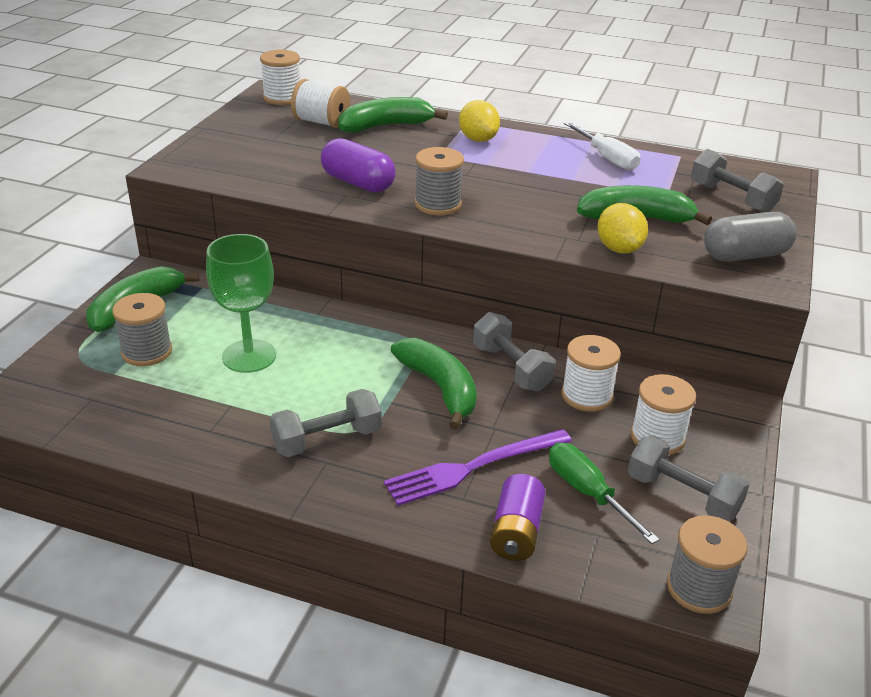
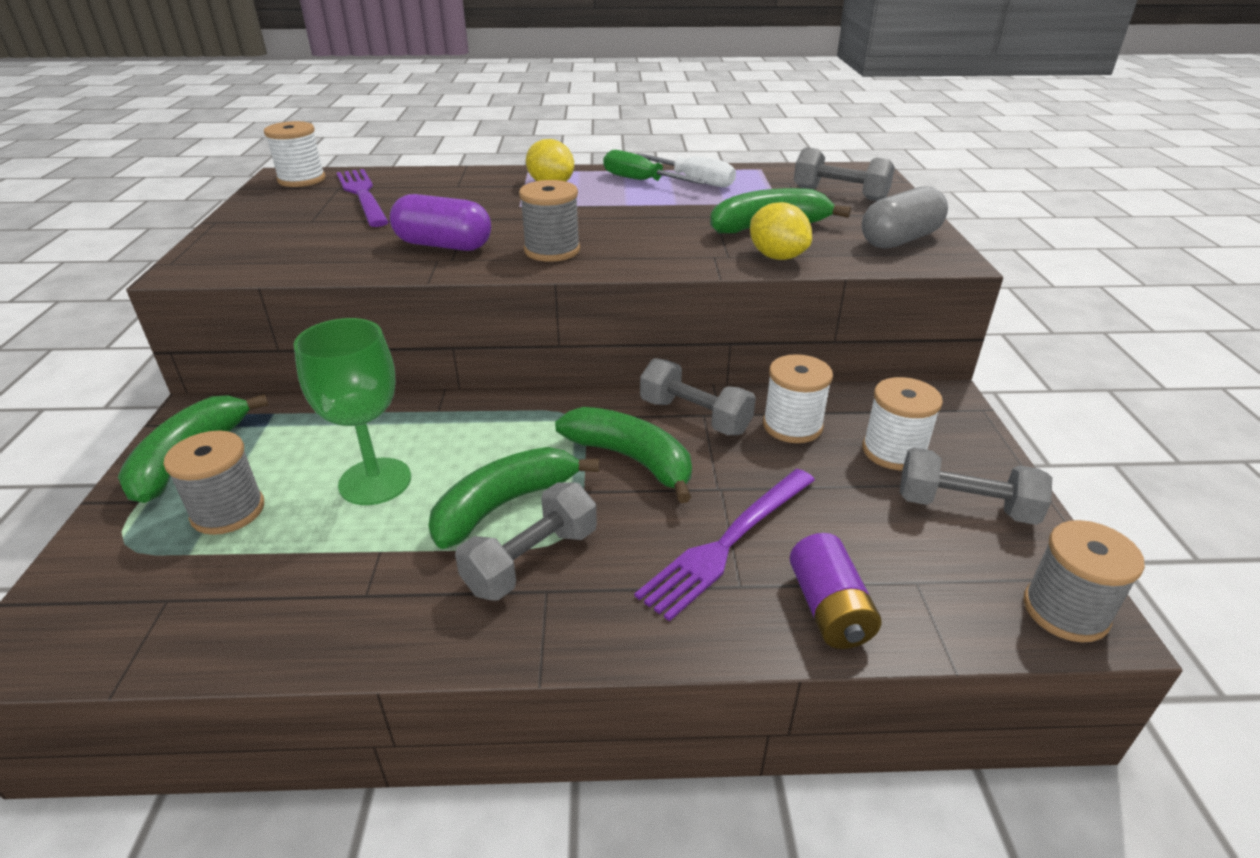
camera: 20 degrees left, 0 degrees up
white spool [291,79,350,128] -> purple fork [337,169,389,227]
green banana [338,97,448,133] -> green banana moved to [428,447,599,549]
green screwdriver [549,443,660,544] -> green screwdriver moved to [603,150,707,184]

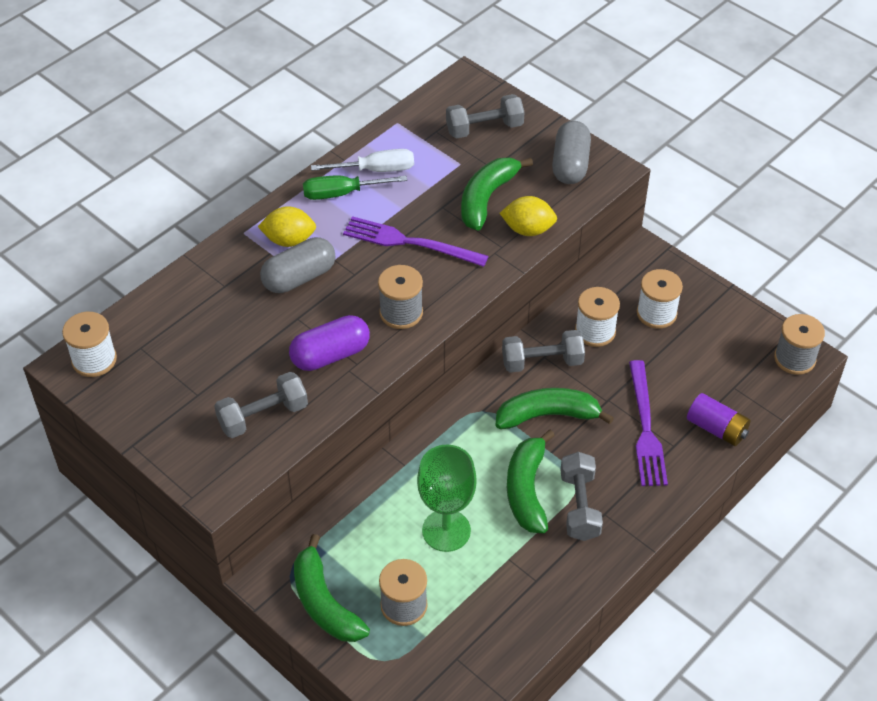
camera: 45 degrees left, 15 degrees up
purple fork [337,169,389,227] -> purple fork moved to [343,216,488,267]
grey dumbbell [900,448,1052,525] -> grey dumbbell moved to [214,372,308,438]
none -> grey capsule [260,237,335,293]

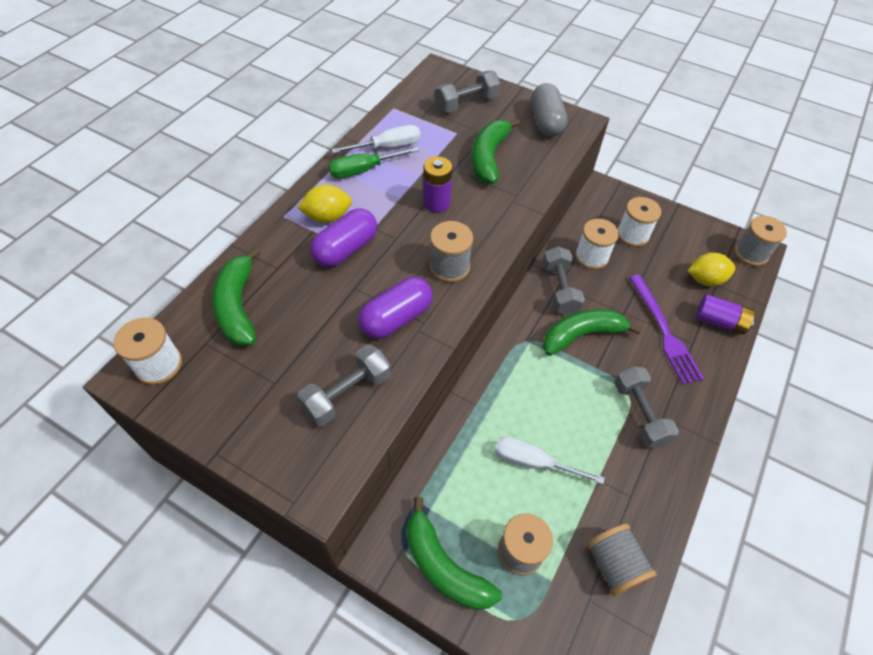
camera: 15 degrees left, 5 degrees up
grey capsule [260,237,335,293] -> purple capsule [310,208,377,267]
purple fork [343,216,488,267] -> purple battery [423,157,452,213]
green goblet [417,445,477,552] -> white screwdriver [495,437,605,484]
yellow lemon [500,196,557,236] -> yellow lemon moved to [688,252,736,286]
grey dumbbell [502,330,585,373] -> grey dumbbell turned 75 degrees counterclockwise [542,246,585,315]
green banana [507,430,555,533] -> green banana moved to [212,247,261,346]
none -> grey spool [587,524,657,596]

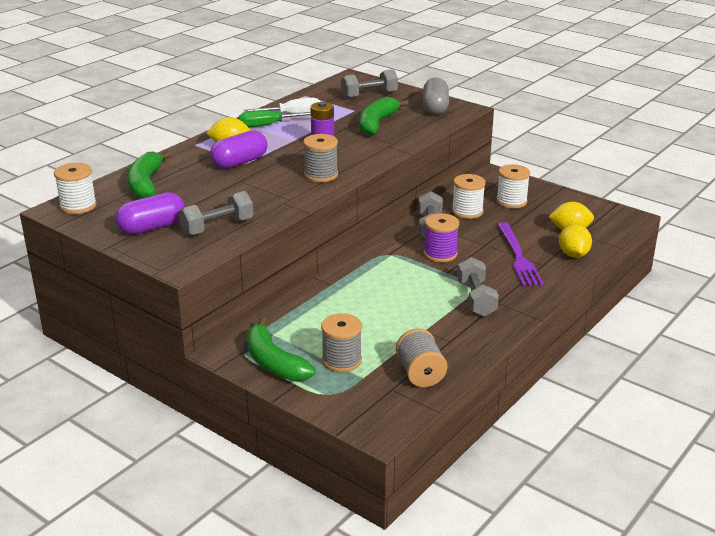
camera: 10 degrees right, 25 degrees down
purple capsule [358,277,433,339] -> purple capsule moved to [116,192,185,235]
white screwdriver [495,437,605,484] -> none
green banana [543,309,641,356] -> purple spool [424,213,459,262]
purple battery [696,294,755,335] -> yellow lemon [559,224,592,258]
grey spool [734,216,787,266] -> none

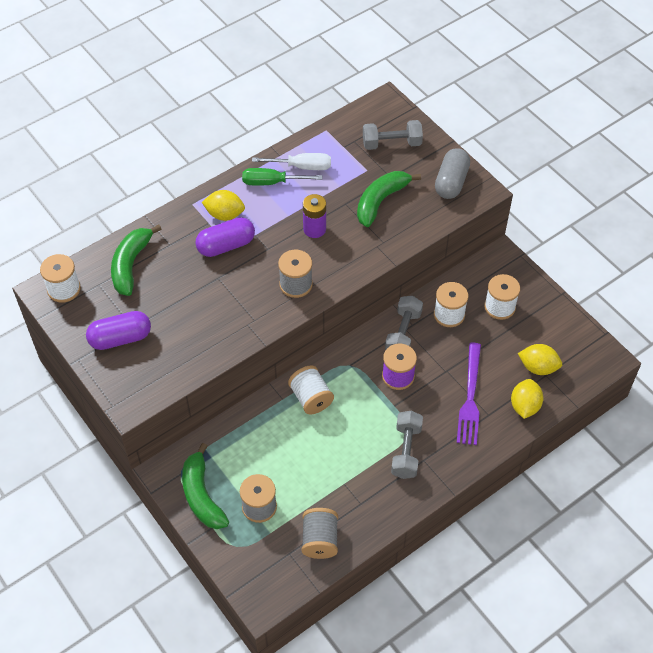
camera: 15 degrees right, 25 degrees up
grey dumbbell [178,191,253,236] -> none
none -> white spool [288,365,334,415]

